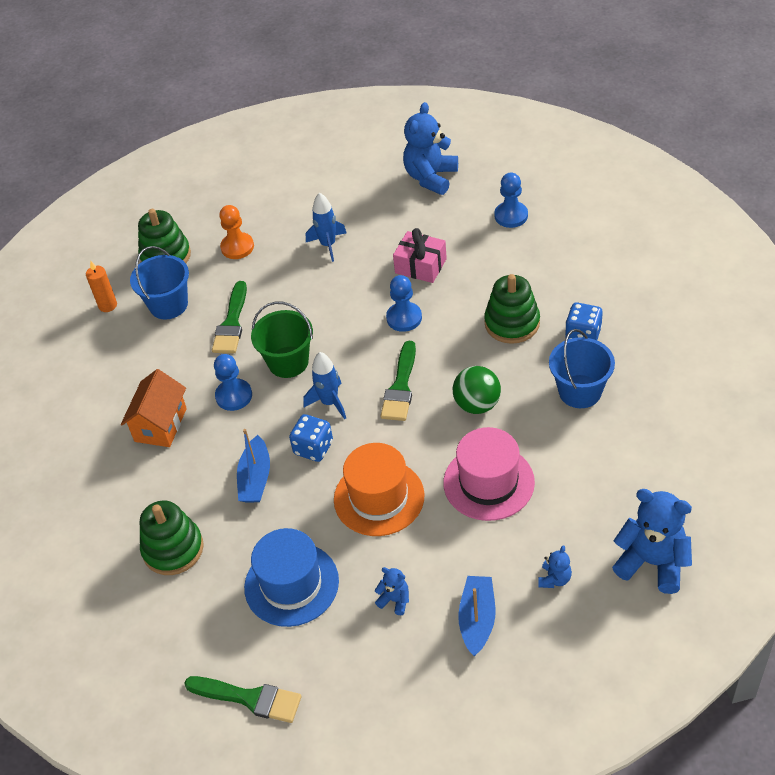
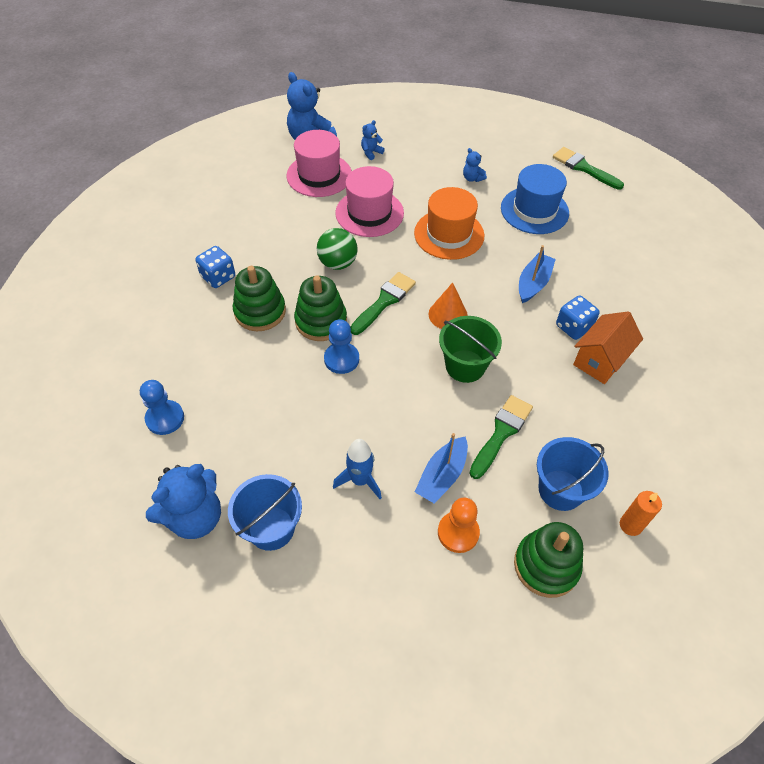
camera: 160 degrees left, 5 degrees up
green stacking toy [140,500,204,575] -> green stacking toy moved to [294,275,347,341]
blue pawn [214,354,252,411] -> none
blue dice [289,414,333,462] -> blue dice moved to [556,295,600,340]
blue rocket [303,352,346,419] -> orange cone [429,282,468,329]
pink gift [393,228,447,283] -> none
blue boat [458,576,495,656] -> blue boat moved to [415,433,468,504]
blue bucket [549,329,615,408] -> blue bucket moved to [228,474,302,551]
none -> pink hat [286,130,352,197]

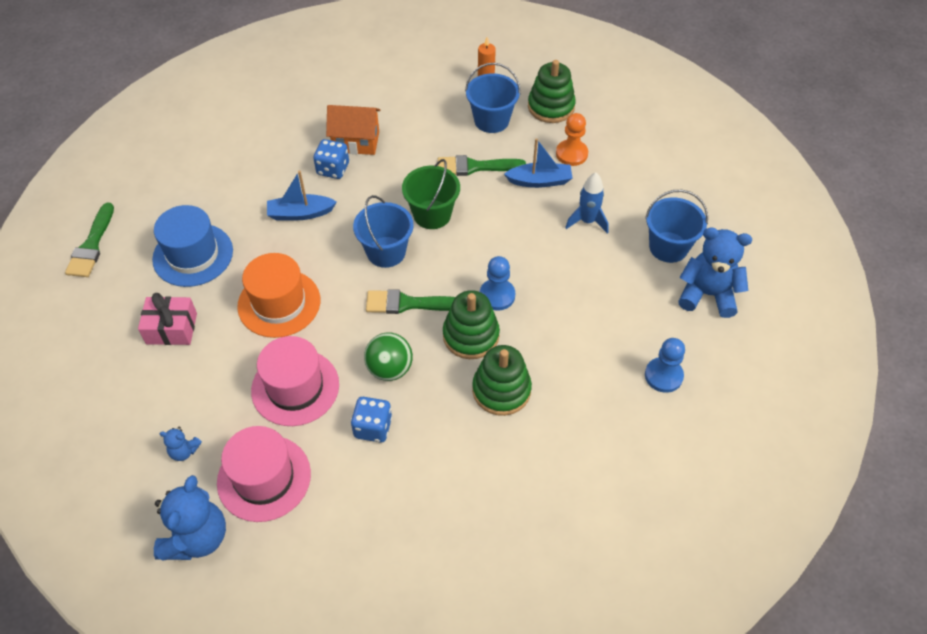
camera: 125 degrees left, 0 degrees up
blue dice [195,246,235,288] -> blue dice moved to [351,397,392,443]
orange cone [429,282,468,329] -> blue bucket [353,195,414,268]
blue teddy bear [463,148,487,182] -> pink gift [138,293,197,345]

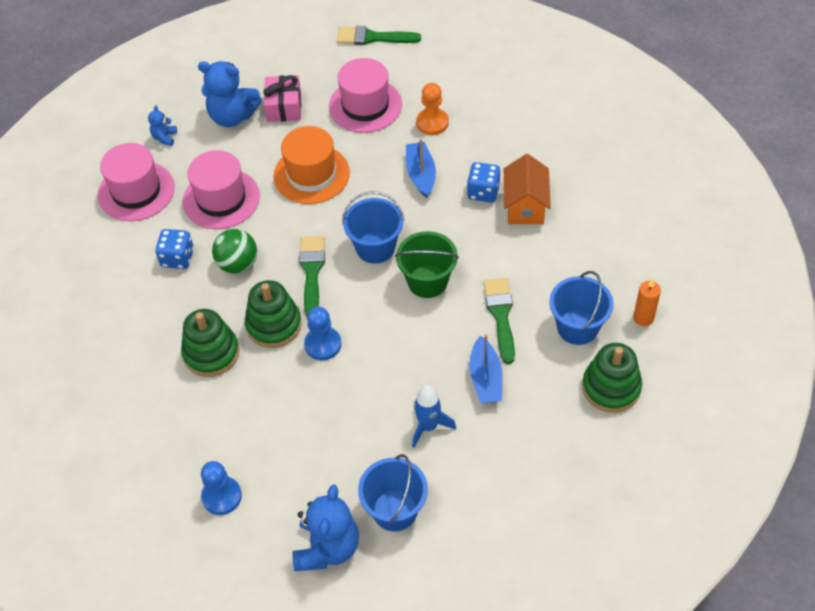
camera: 90 degrees right, 0 degrees up
blue hat [152,205,233,287] -> pink hat [329,58,402,133]
blue teddy bear [154,475,226,561] -> blue teddy bear moved to [198,61,262,127]
orange pawn [556,113,588,166] -> orange pawn moved to [416,83,449,135]

